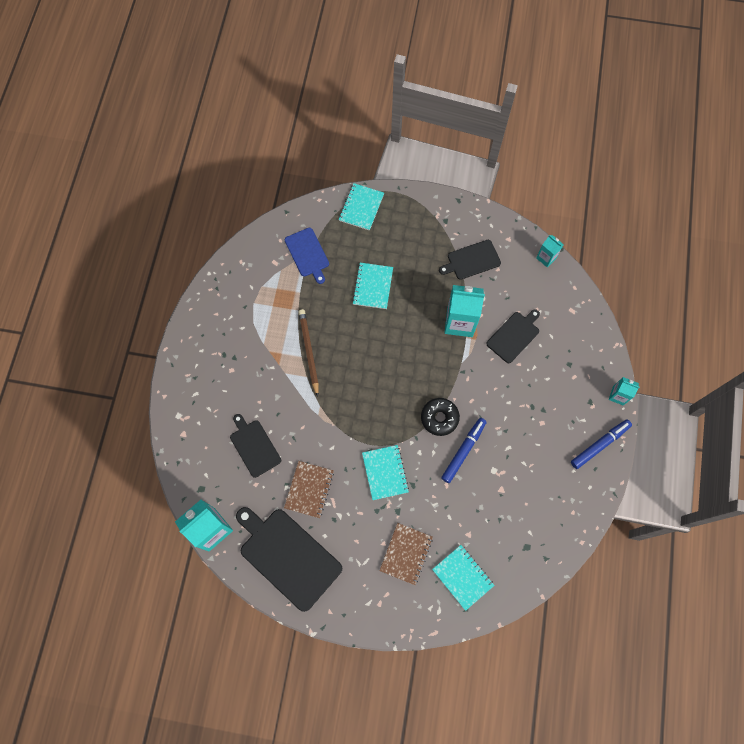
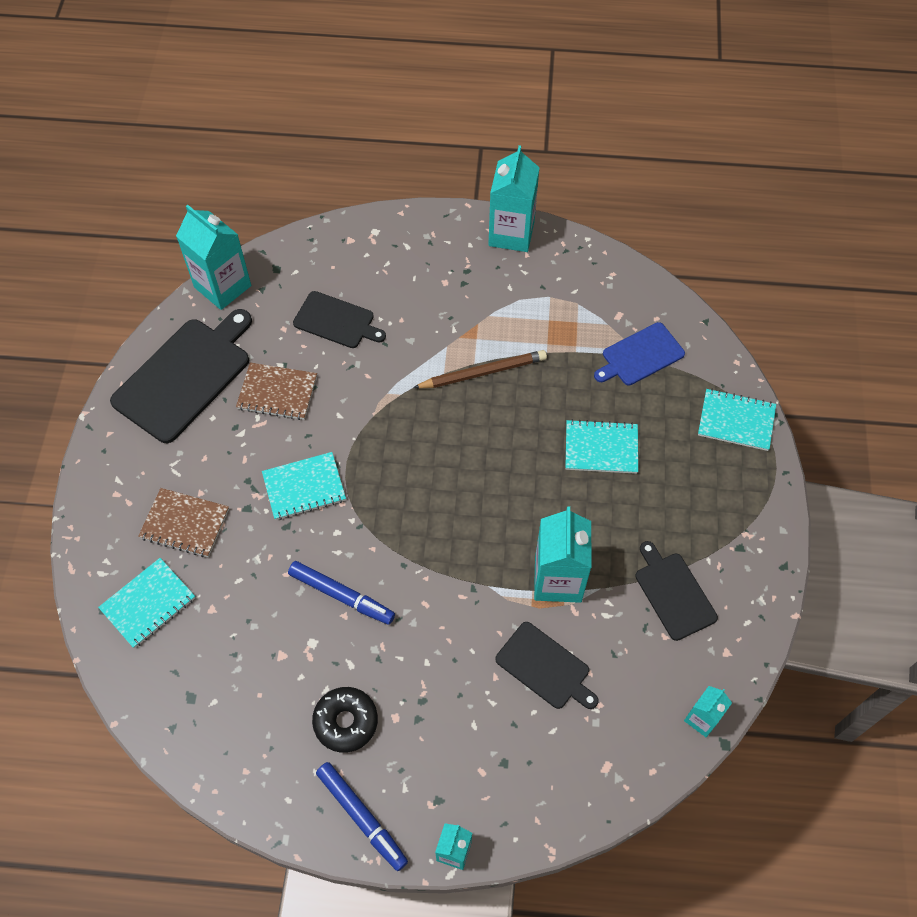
camera: 85 degrees right, 10 degrees down
black cutting board [230,414,281,478] -> black cutting board turned 60 degrees clockwise [293,291,386,348]
black donut [421,398,460,436] -> black donut moved to [312,687,378,753]
none -> turquoise carton [488,145,540,252]

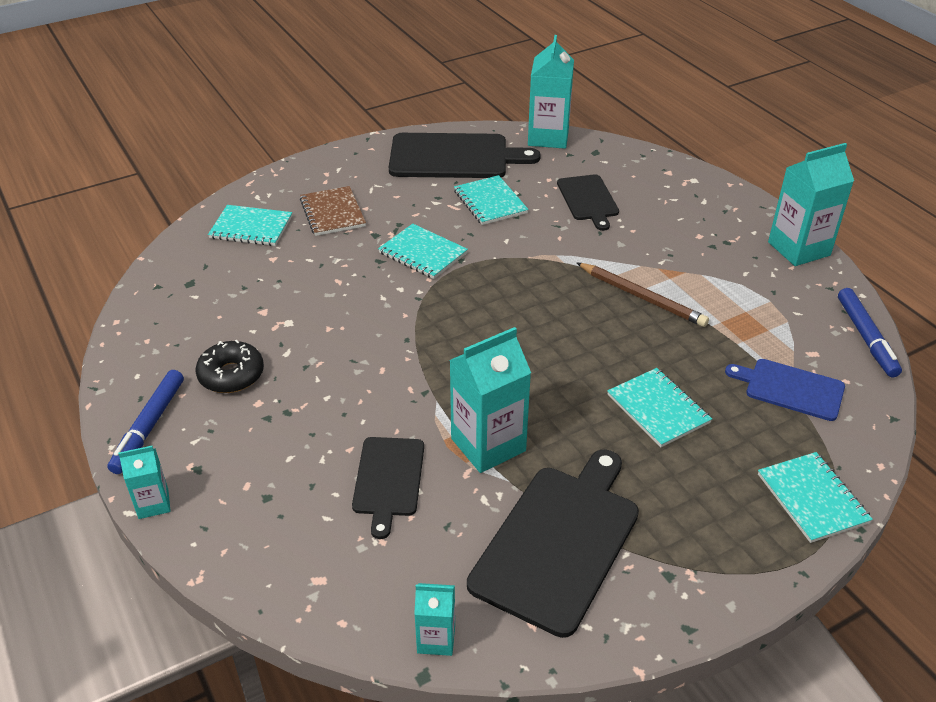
camera: 55 degrees right, 20 degrees down
brown notebook [236,363,317,420] -> turquoise notebook [454,175,529,225]
blue marker [288,561,395,625] -> blue marker moved to [838,288,902,377]
black cutting board [635,541,718,641] -> black cutting board [467,450,639,638], size x1.72

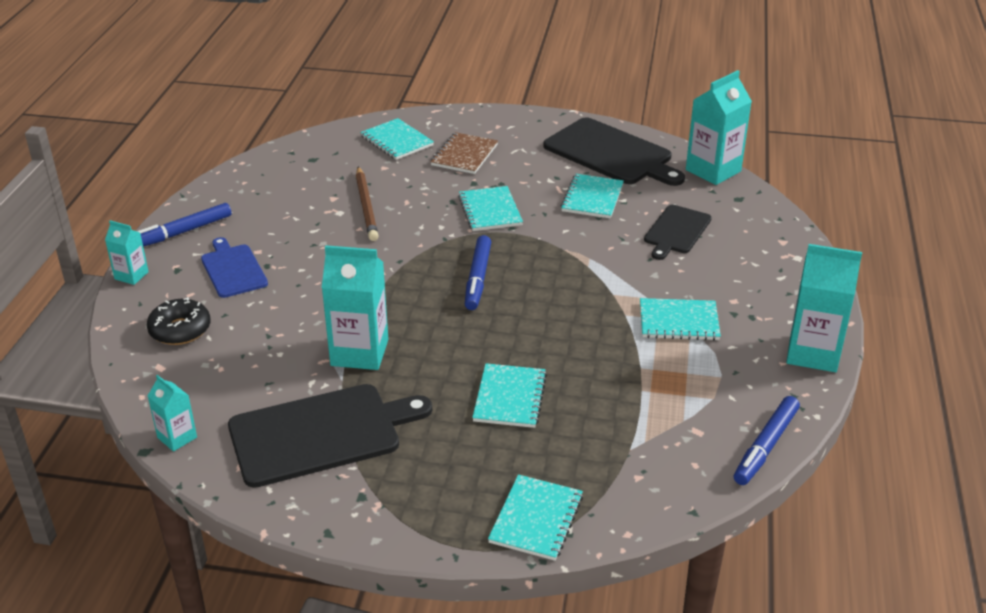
camera: 40 degrees right, 5 degrees down
black donut [196,340,264,393] -> black donut moved to [147,297,211,345]
black cutting board [352,437,424,539] -> none
brown pencil [576,262,709,327] -> brown pencil moved to [356,167,379,241]
blue cutting board [725,359,845,421] -> blue cutting board moved to [201,237,268,298]
none -> blue marker [465,235,491,310]
none -> turquoise notebook [640,298,721,340]

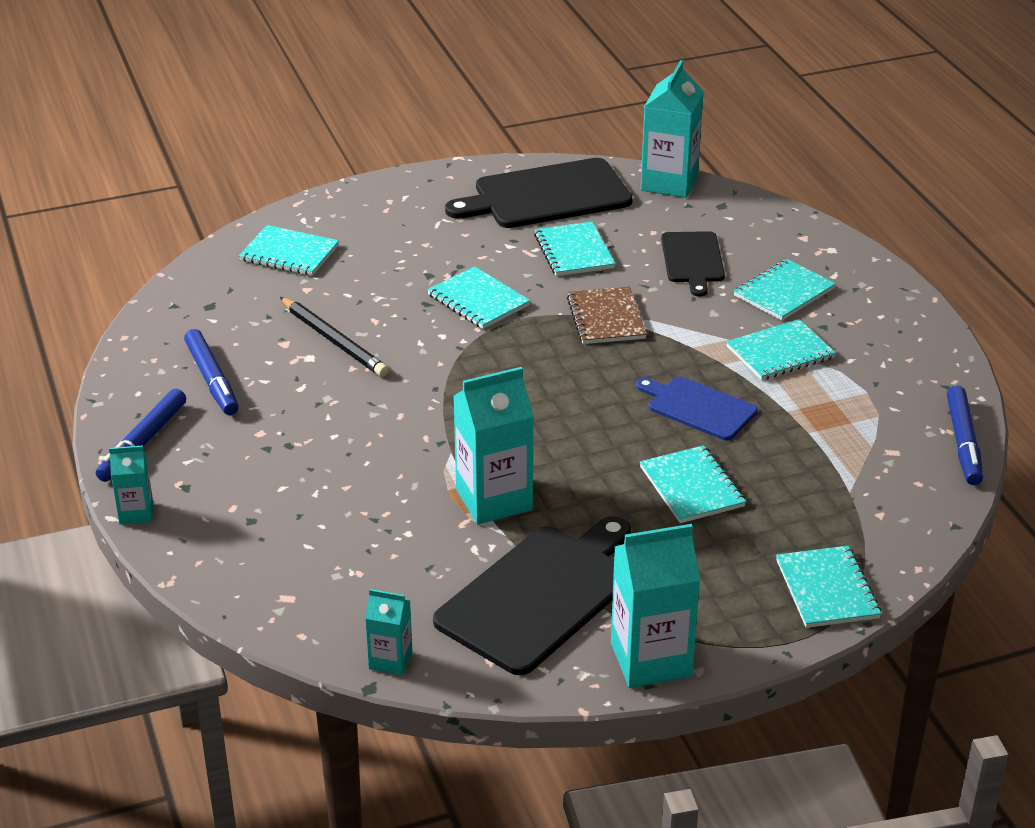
camera: 30 degrees left, 0 degrees up
black donut [147,297,211,345] -> none
blue cutting board [201,237,268,298] -> blue cutting board moved to [636,377,758,440]
brown pencil [356,167,379,241] -> black pencil [280,297,389,377]
brown notebook [431,132,498,174] -> brown notebook moved to [567,286,647,344]
blue marker [465,235,491,310] -> blue marker moved to [184,329,239,415]
black cutting board [543,117,685,186] -> black cutting board turned 150 degrees clockwise [445,158,633,228]
turquoise carton [786,244,862,372] -> turquoise carton moved to [611,524,700,688]
none -> turquoise notebook [734,259,836,321]

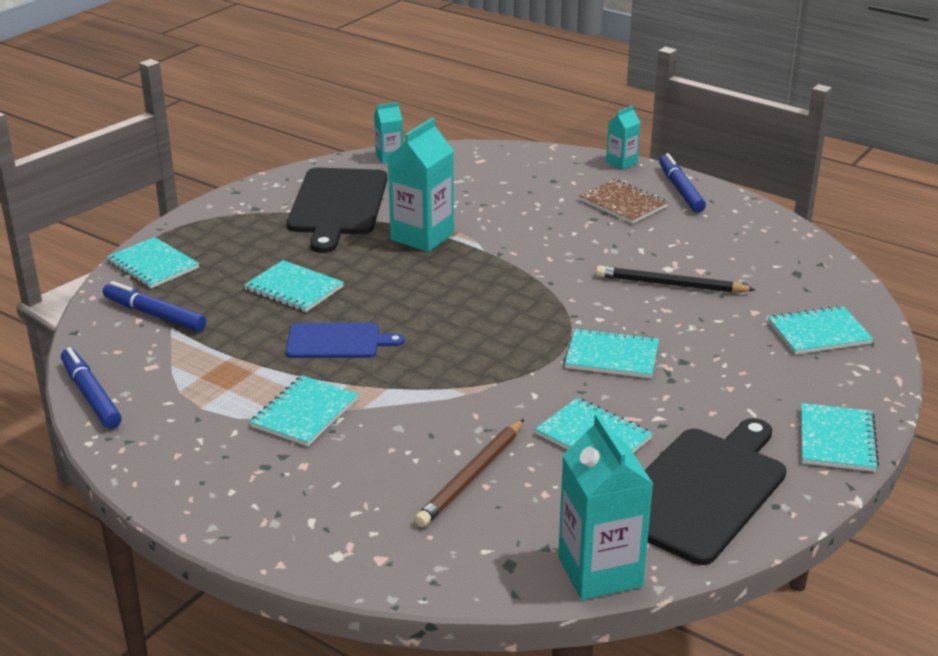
camera: 145 degrees right, 5 degrees down
blue marker [184,329,239,415] -> blue marker moved to [103,281,206,332]
brown notebook [567,286,647,344] -> brown notebook moved to [579,179,668,224]
turquoise carton [611,524,700,688] -> none
black cutting board [661,231,725,297] -> brown pencil [414,419,524,527]
turquoise notebook [734,259,836,321] -> turquoise notebook moved to [801,403,879,472]

